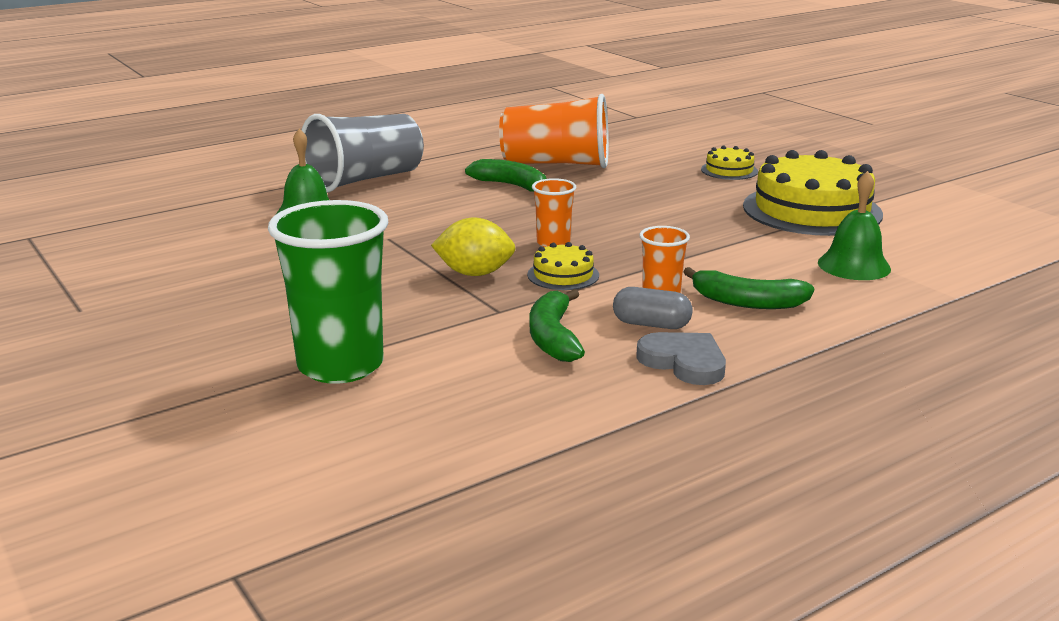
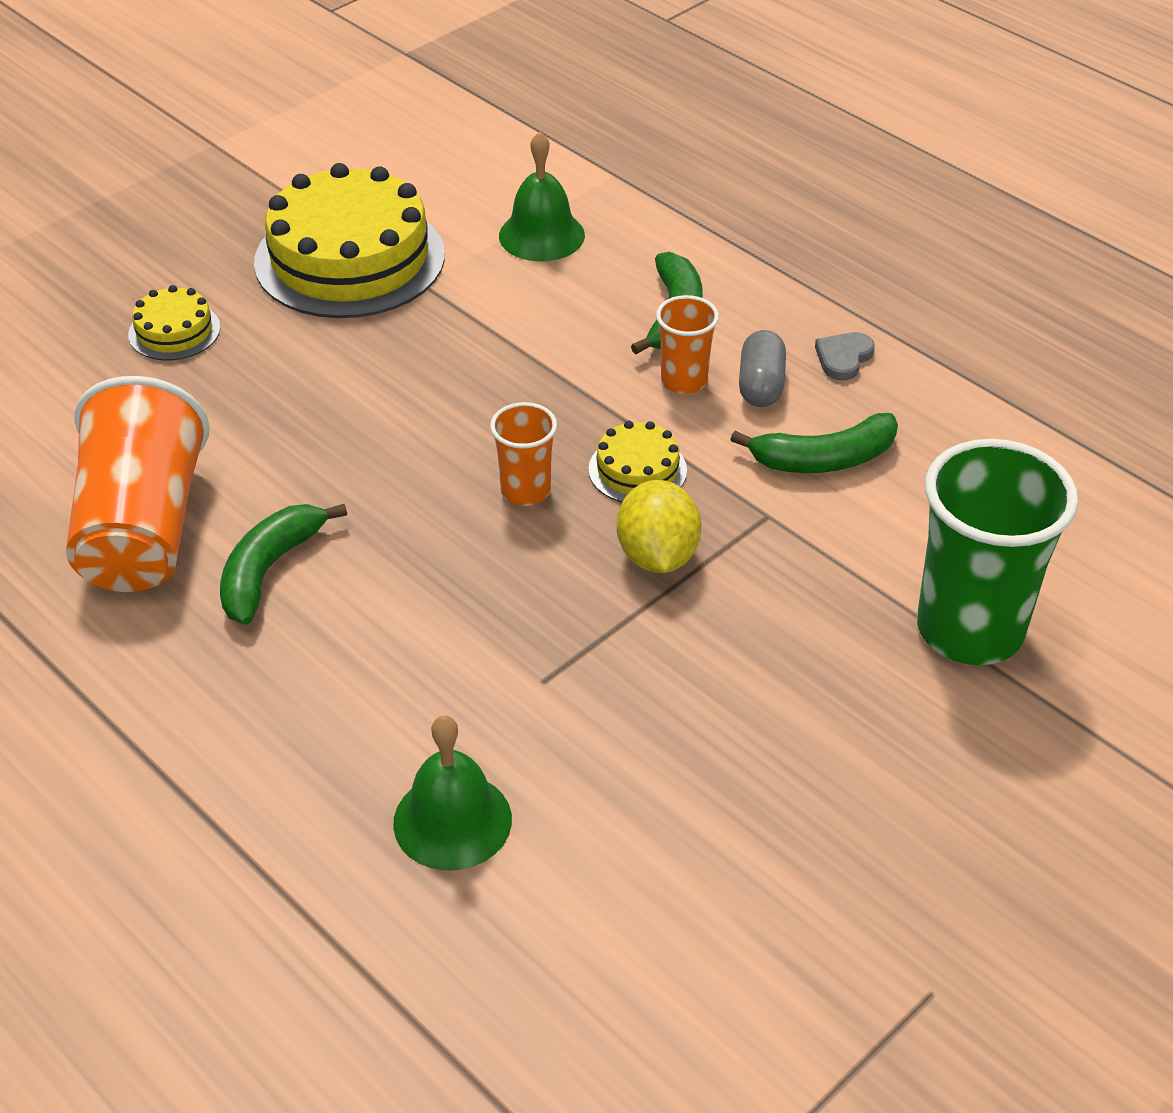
camera: 100 degrees left, 20 degrees up
grey cup [301,114,424,193] -> none
grey heart [636,332,726,385] -> grey heart [815,332,875,380], size x0.65

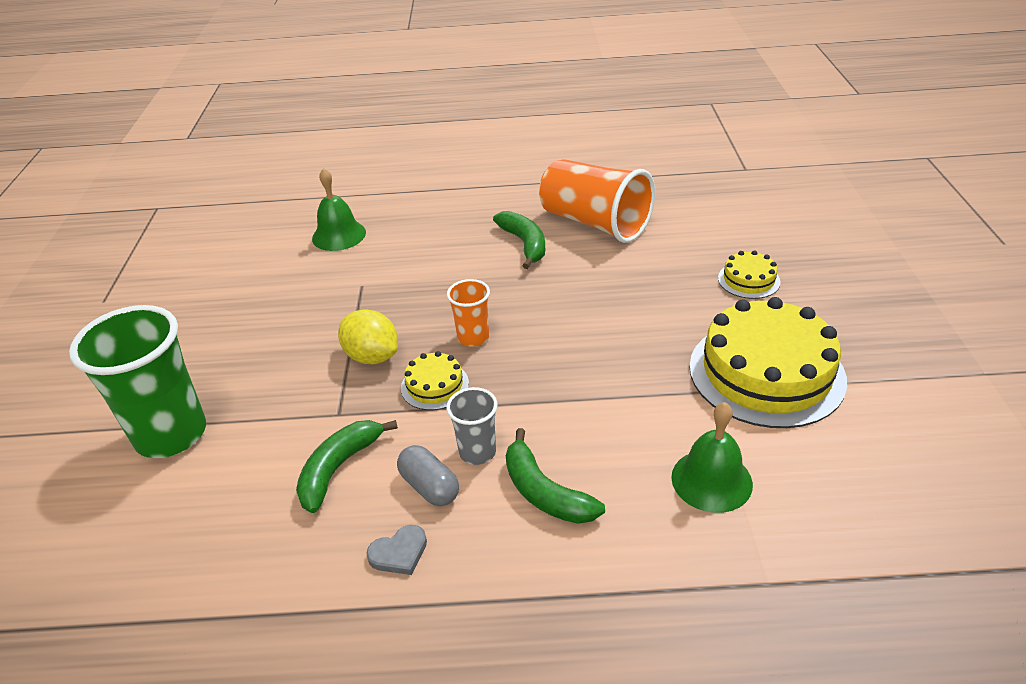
camera: 135 degrees right, 5 degrees down
orange cup [656,295,719,394] -> grey cup [446,387,498,465]
grey heart [815,332,875,380] -> grey heart turned 75 degrees clockwise [366,525,427,575]

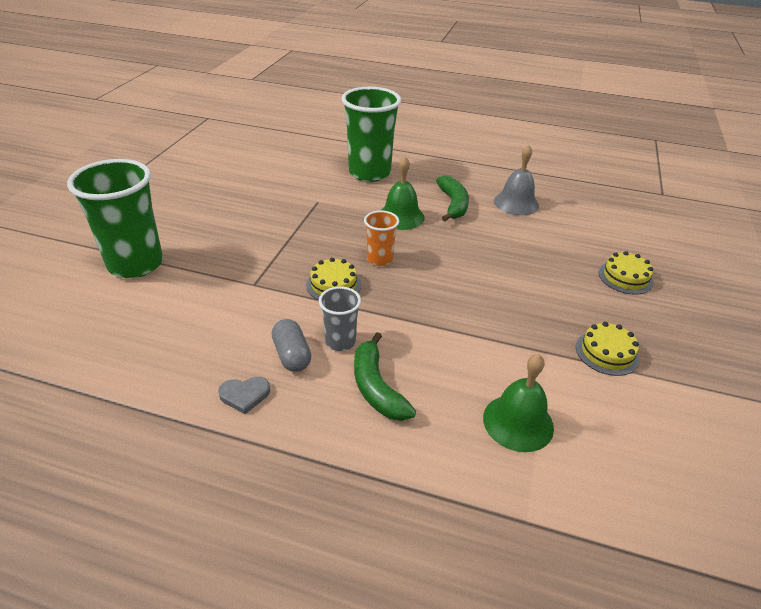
camera: 15 degrees right, 0 degrees up
green banana [296,420,398,513] -> none
green bell [312,168,366,251] -> green bell moved to [380,156,424,230]
yellow lemon [338,309,398,364] -> none
orange cup [539,159,655,243] -> grey bell [494,145,539,215]
yellow cake [689,297,847,428] -> yellow cake [576,322,640,376], size x0.46
none -> green cup [341,87,401,182]

